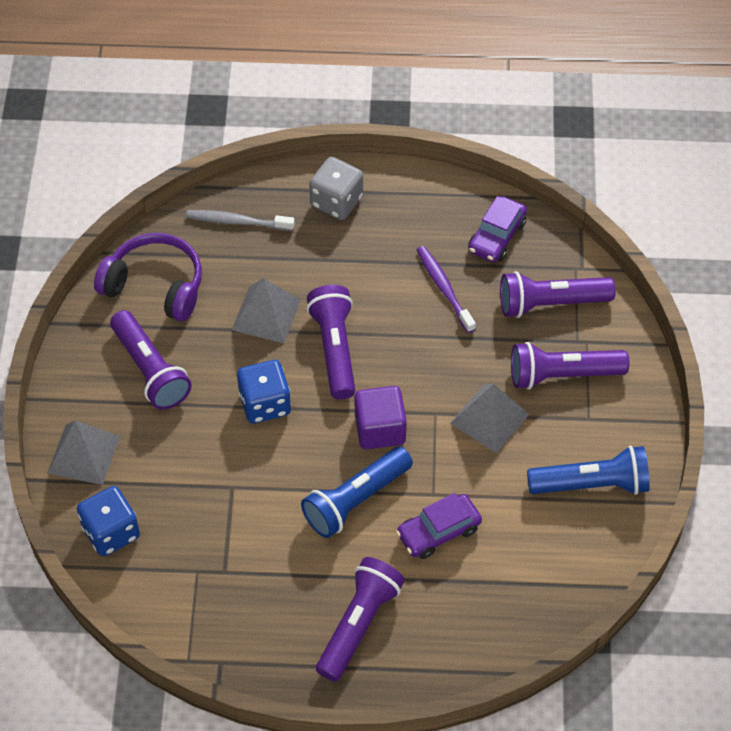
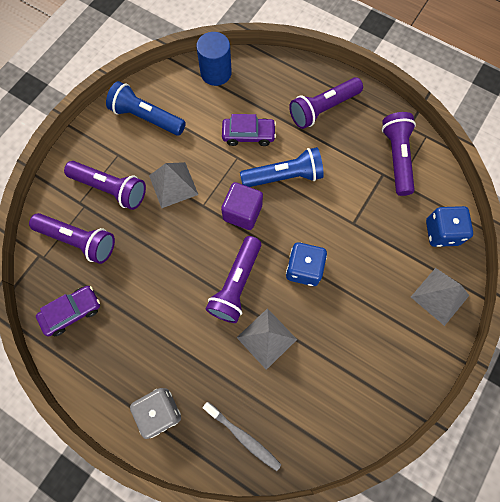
camera: 150 degrees left, 15 degrees up
purple headphones [94,233,202,321] -> none
purple flashlight [110,310,192,410] -> purple flashlight moved to [382,112,416,196]
purple toothbrush [417,246,476,333] -> none
none -> blue cylinder [196,32,232,86]

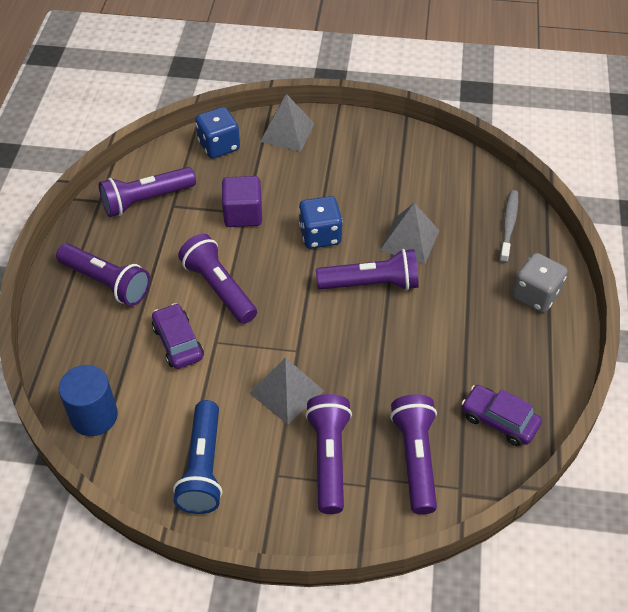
camera: 115 degrees left, 20 degrees down
purple cube [221,182,263,230] -> purple cube moved to [222,176,262,227]
blue flashlight [240,147,324,187] -> purple flashlight [178,234,257,324]

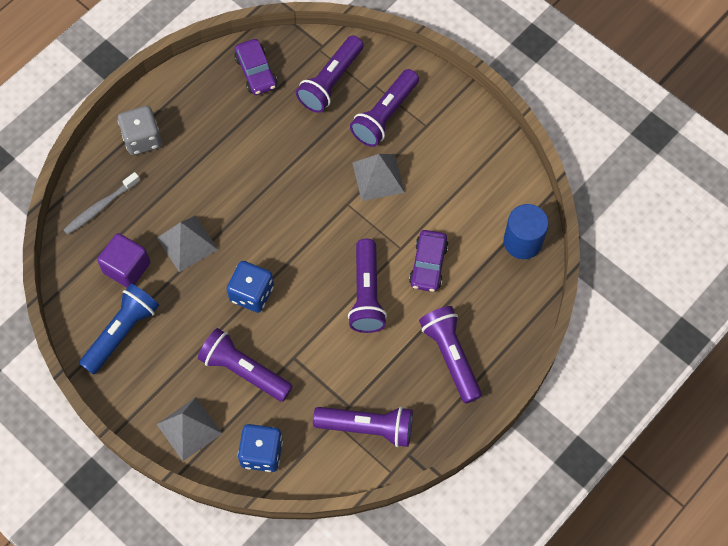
camera: 145 degrees left, 15 degrees up
blue flashlight [173,400,223,514] -> blue flashlight moved to [79,284,159,375]
purple cube [222,176,262,227] -> purple cube moved to [97,233,150,288]
purple flashlight [316,249,419,290] -> purple flashlight moved to [198,328,293,402]

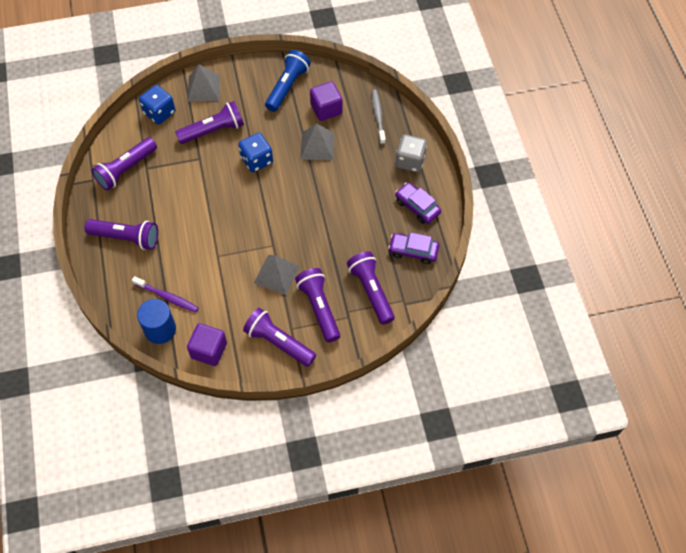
camera: 125 degrees right, 5 degrees down
blue flashlight [79,284,159,375] -> blue flashlight turned 135 degrees counterclockwise [265,50,311,112]
purple flashlight [348,239,387,333] -> purple flashlight moved to [243,308,316,367]
purple car [409,230,449,292] -> purple car moved to [395,182,441,224]
none -> purple toothbrush [132,276,199,313]
none -> purple cube [187,323,227,366]

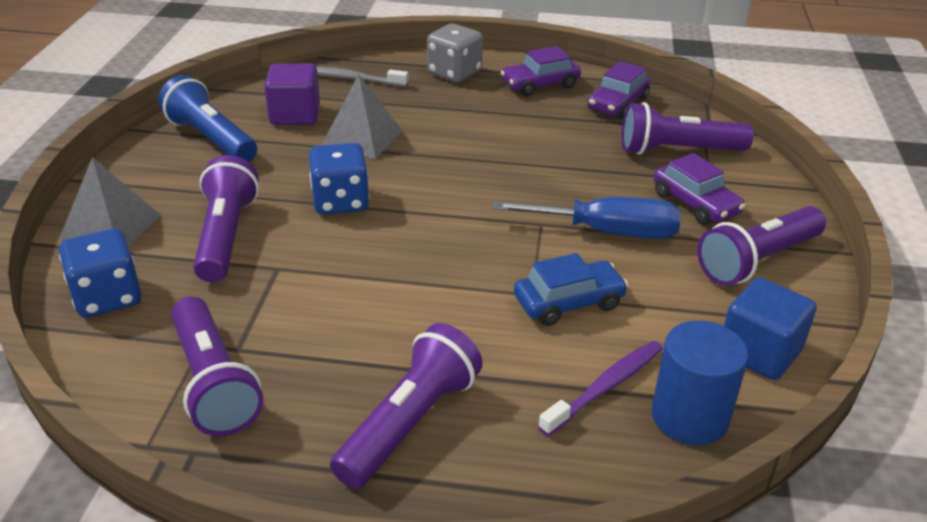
camera: 70 degrees left, 25 degrees down
purple cube [187,323,227,366] -> blue cube [724,278,816,380]
grey pyramid [254,255,300,295] -> blue screwdriver [492,197,681,239]
purple flashlight [295,268,340,343] -> purple car [654,153,746,225]
none -> blue car [514,253,628,326]

